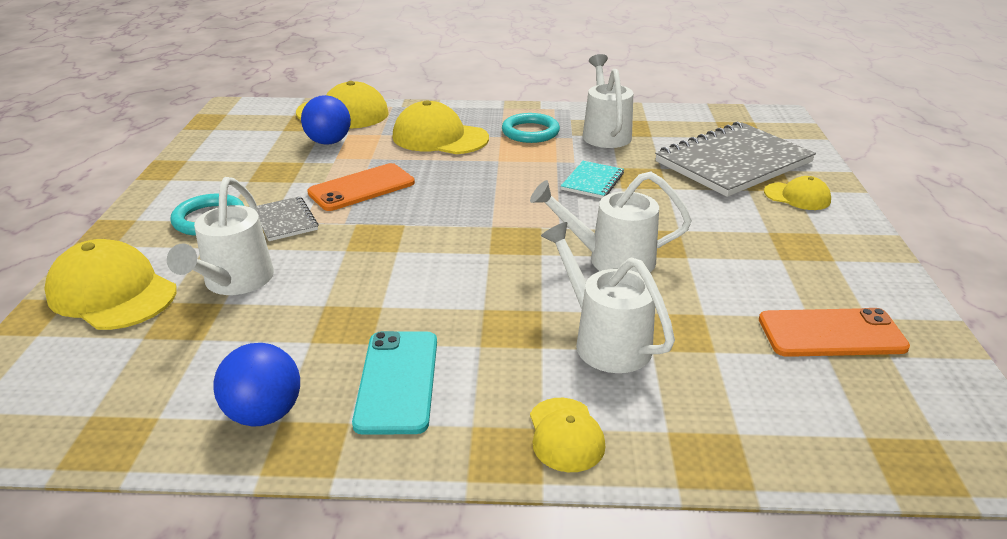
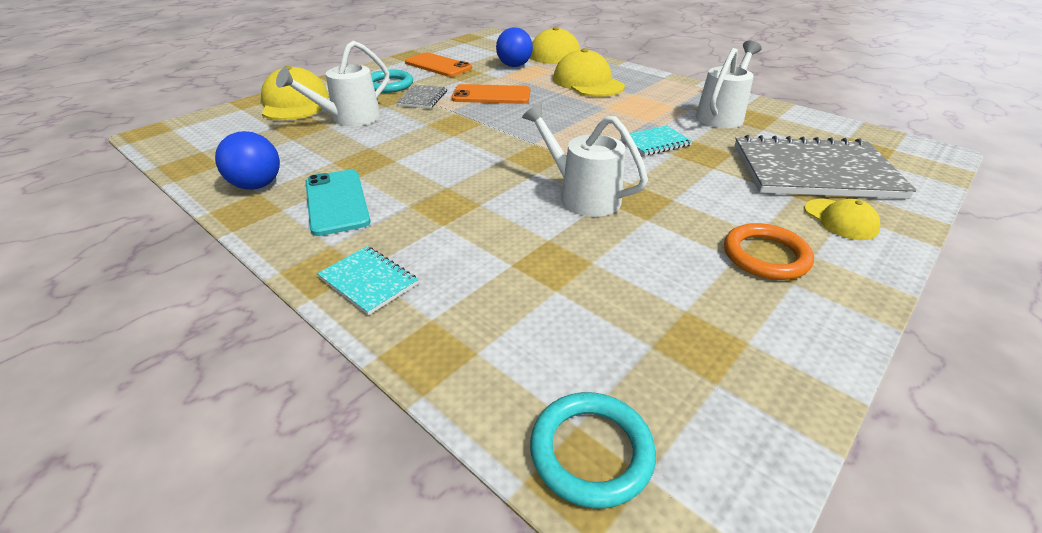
camera: 40 degrees right, 5 degrees up
turquoise phone [352,331,437,435] -> turquoise phone turned 60 degrees counterclockwise [305,170,371,236]
turquoise ring [502,113,560,143] -> turquoise ring moved to [530,392,656,508]
yellow cap [530,398,605,472] -> turquoise notebook [317,246,418,315]
white watering can [541,222,675,373] -> none
orange phone [759,308,910,357] -> orange phone moved to [405,52,472,77]
none -> orange ring [724,223,814,280]

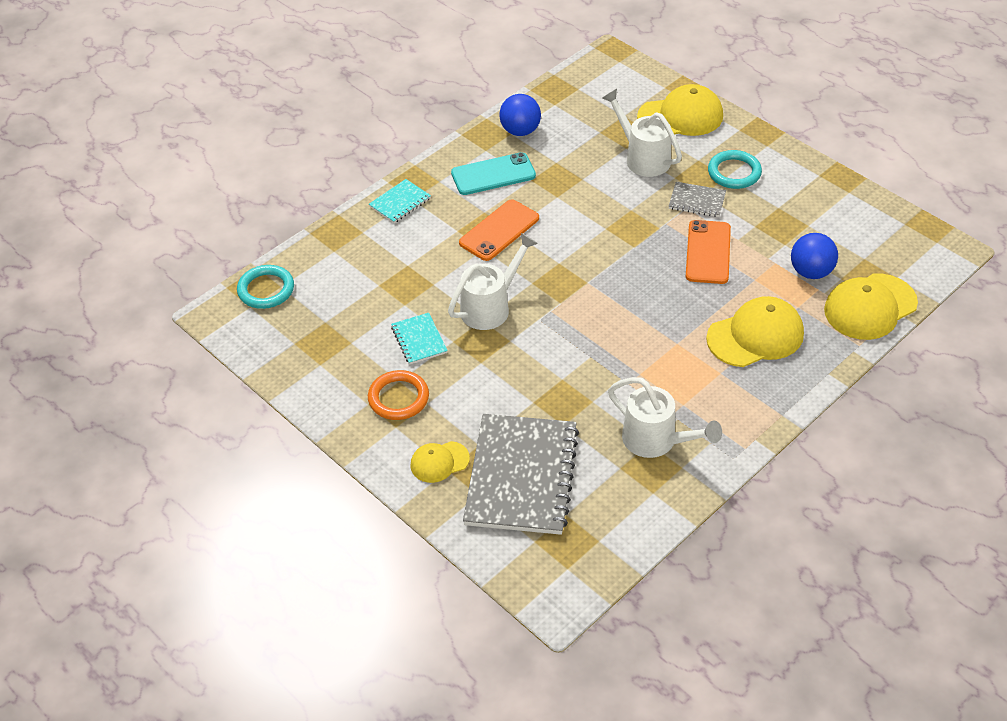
camera: 95 degrees right, 10 degrees up
orange phone [405,52,472,77] -> orange phone moved to [459,200,539,261]
turquoise notebook [621,126,693,156] -> turquoise notebook moved to [391,313,448,365]

